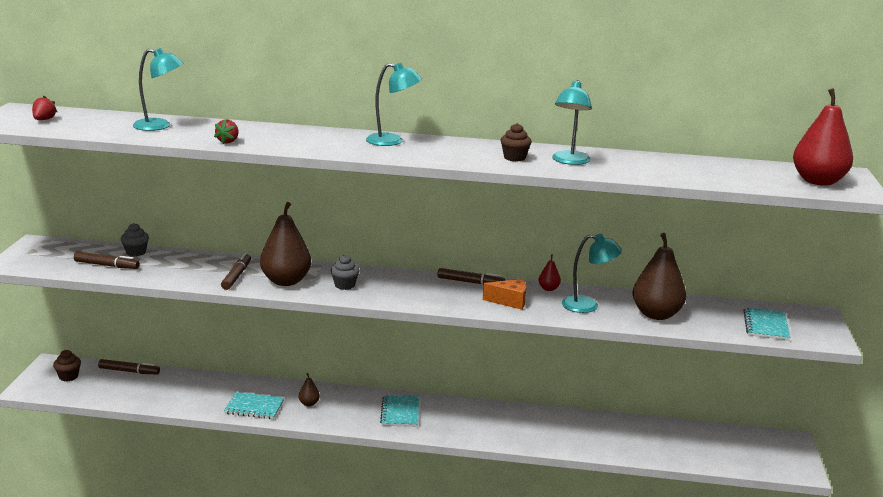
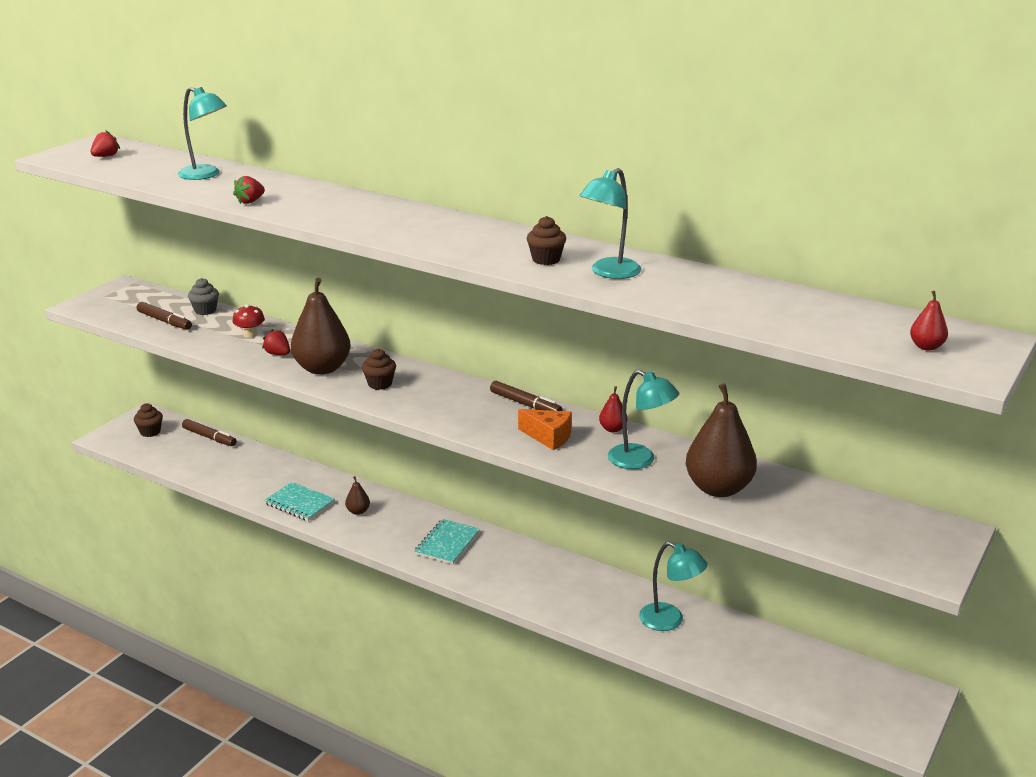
camera: 25 degrees right, 5 degrees up
brown marker [221,253,251,290] -> red strawberry [262,329,290,355]
grey cupcake [331,255,360,290] -> brown cupcake [362,349,396,390]
turquoise lamp [366,62,422,146] -> turquoise lamp moved to [639,542,708,631]
turquoise notebook [743,307,790,340] -> none
red pear [793,88,853,186] -> red pear [910,291,948,351], size x0.44
none -> red mushroom [232,304,265,338]

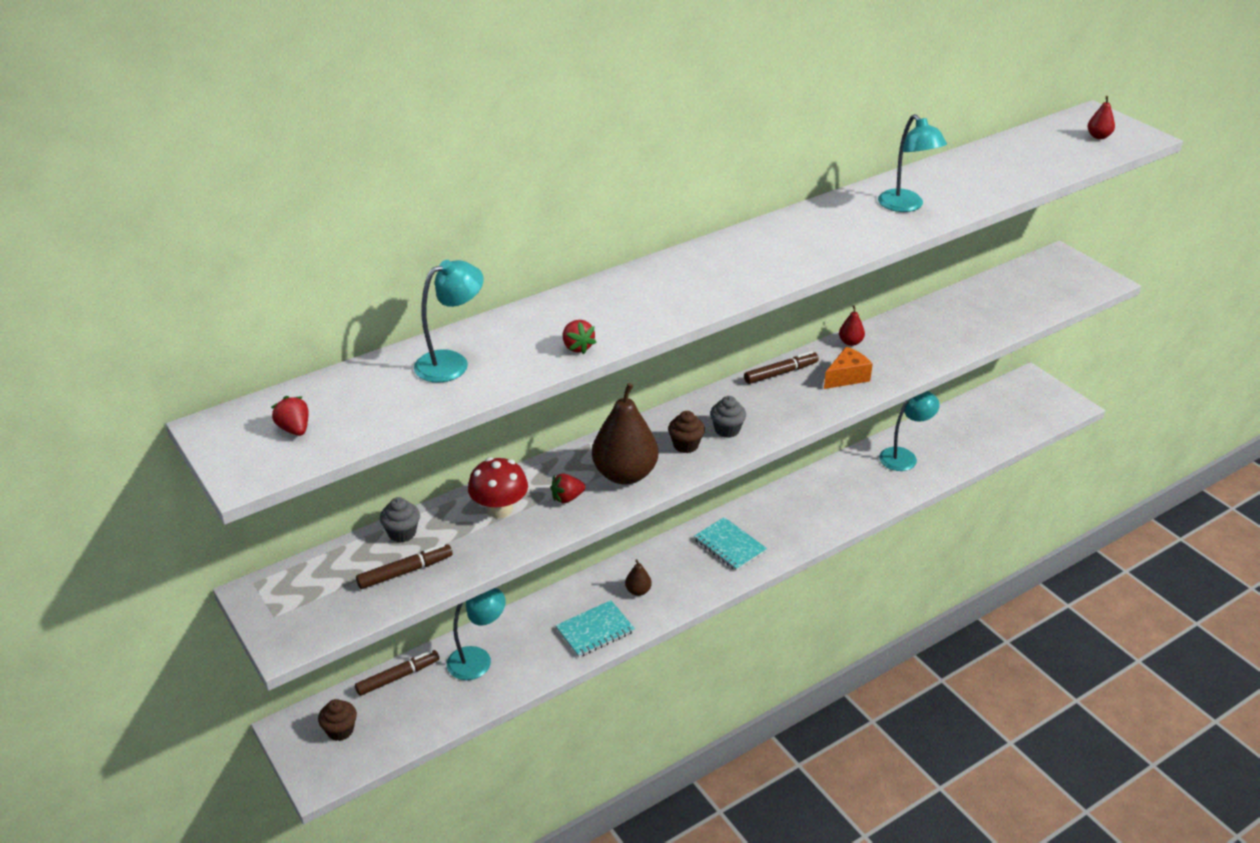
camera: 65 degrees left, 10 degrees up
red mushroom [232,304,265,338] -> red mushroom [468,457,528,518], size x1.53
brown cupcake [526,216,566,265] -> none
turquoise lamp [608,370,679,469] -> turquoise lamp moved to [447,588,506,680]
brown pear [686,383,757,497] -> none
none -> grey cupcake [710,396,746,438]

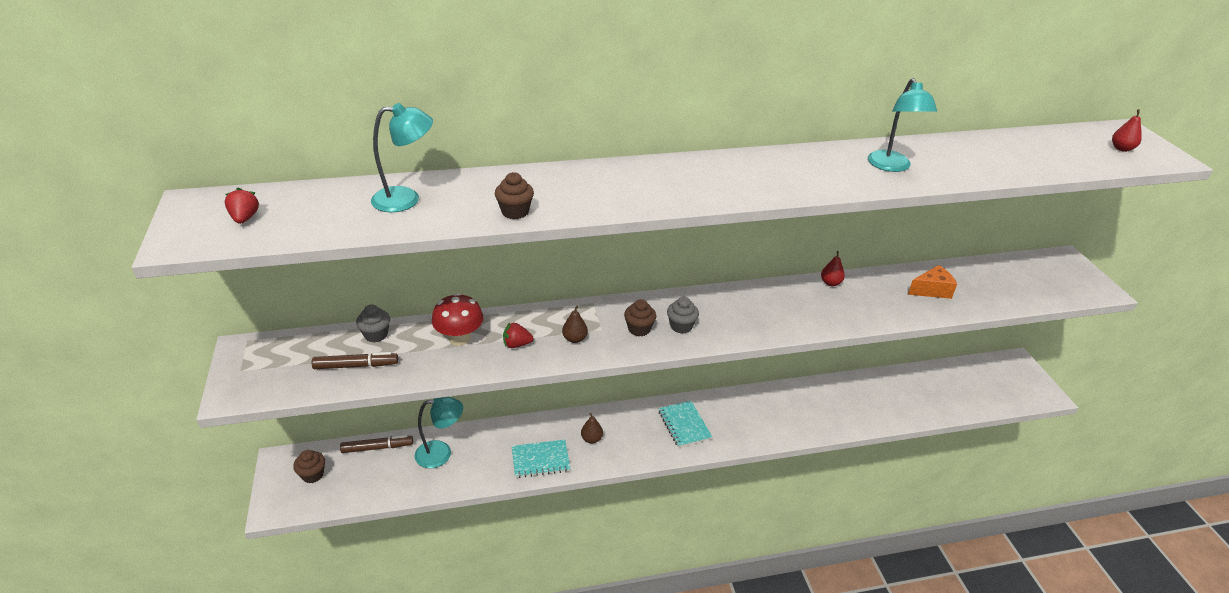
camera: 20 degrees right, 0 degrees up
red strawberry [563,320,597,354] -> brown cupcake [495,172,534,219]
brown pear [592,383,658,485] -> brown pear [562,306,588,343], size x0.44
brown marker [744,351,819,384] -> none
orange cheese [824,347,873,389] -> orange cheese moved to [908,265,957,299]
turquoise lamp [879,391,940,471] -> none

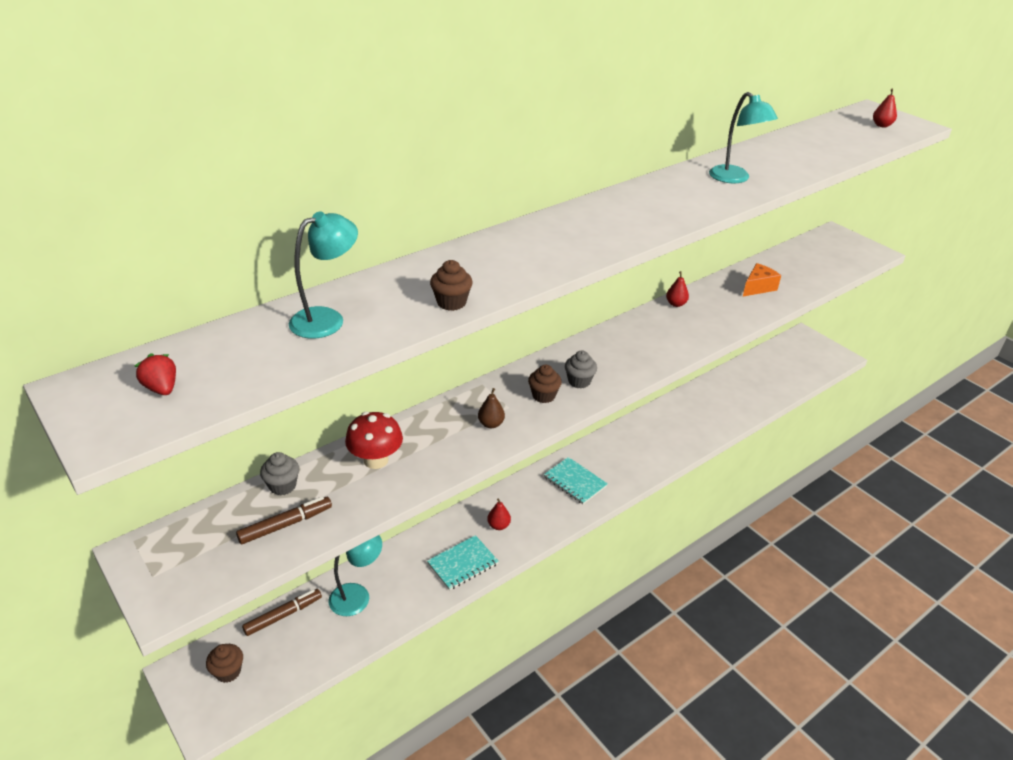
camera: 25 degrees left, 0 degrees up
red strawberry [503,322,533,348] -> none
brown pear [581,413,603,443] -> red pear [487,499,511,530]

